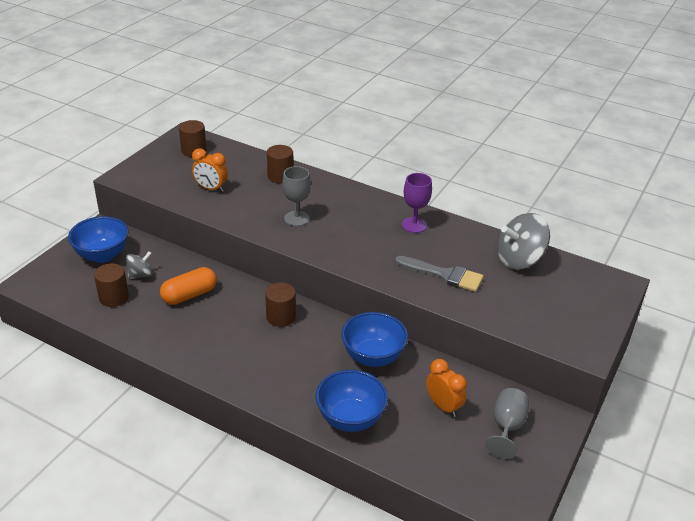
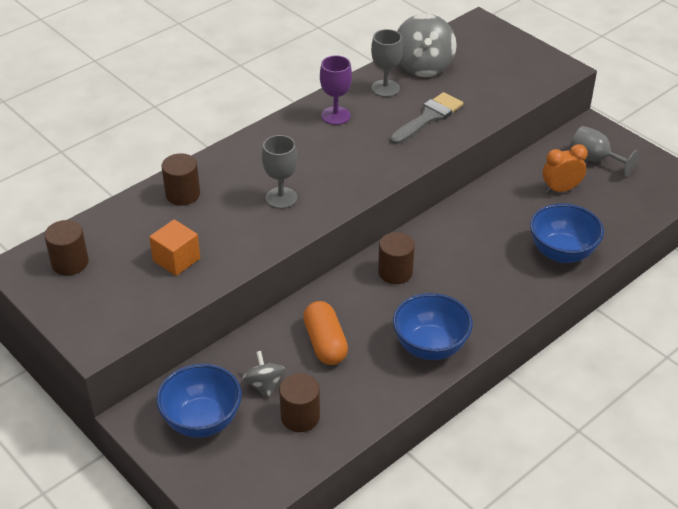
camera: 70 degrees left, 5 degrees up
orange clock [192,148,228,192] -> orange cube [149,219,200,276]
blue bowl [341,312,408,367] -> blue bowl moved to [393,293,473,360]
none -> grey goblet [371,29,403,97]

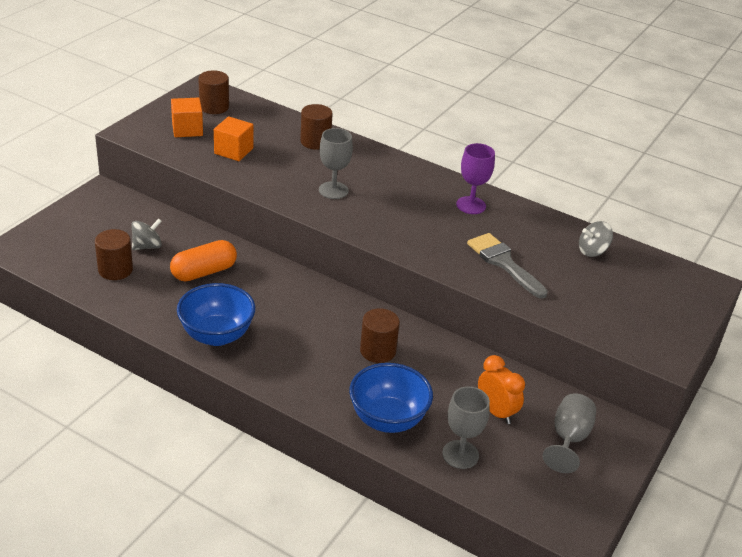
camera: 70 degrees right, 5 degrees down
blue bowl [156,364,242,438] -> none
grey goblet [371,29,403,97] -> grey goblet moved to [442,386,490,469]
brown cylinder [378,232,415,284] -> brown cylinder moved to [360,308,400,363]
grey brush [390,92,463,144] -> grey brush turned 150 degrees counterclockwise [467,233,548,299]
grey spinning top [397,14,457,77] -> grey spinning top [579,221,613,257], size x0.55
none -> orange cube [171,98,203,137]

